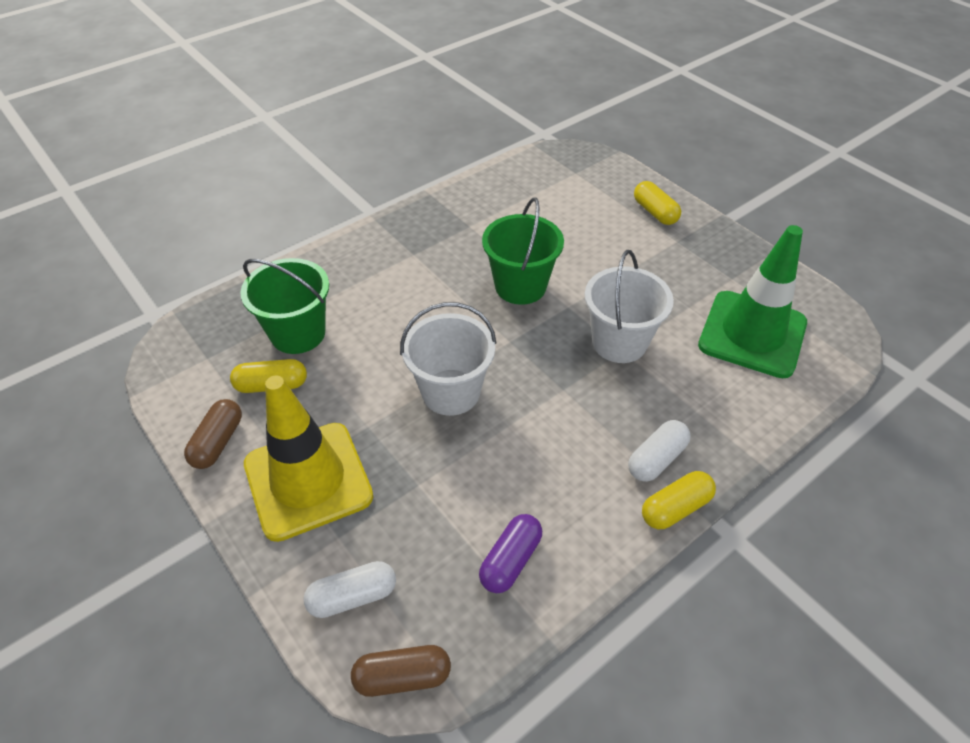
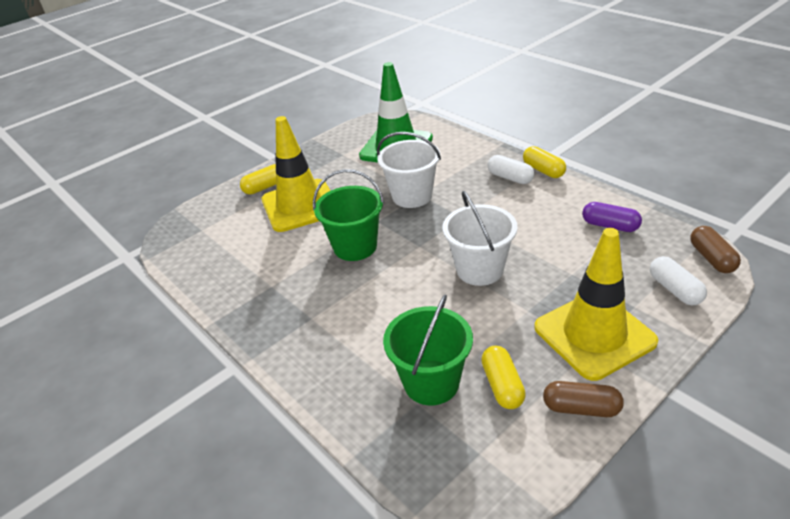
camera: 90 degrees left, 10 degrees down
none -> yellow traffic cone [262,116,330,232]

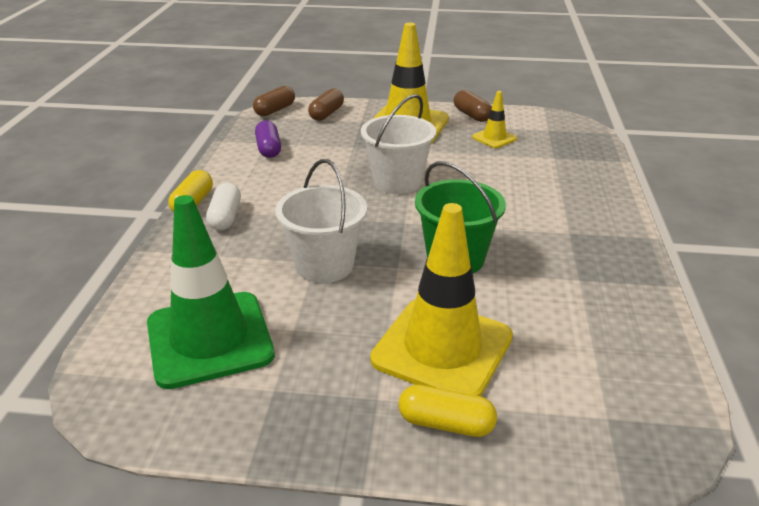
camera: 135 degrees left, 5 degrees down
green bucket [383,295,473,405] -> none
yellow capsule [481,346,526,409] -> yellow traffic cone [472,91,517,148]
white capsule [650,256,707,305] -> brown capsule [308,89,344,121]

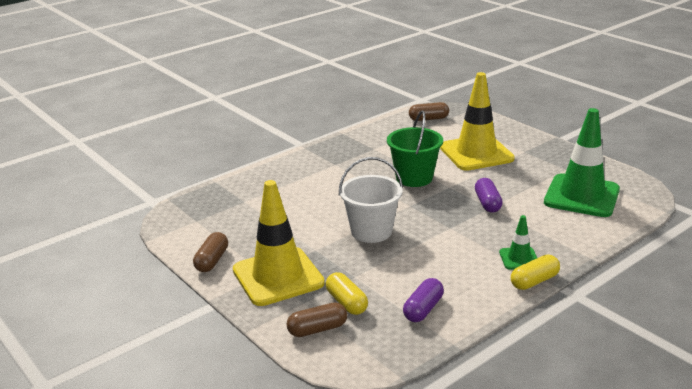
camera: 135 degrees left, 5 degrees down
white capsule [206,182,241,230] -> green traffic cone [499,215,537,270]
brown capsule [253,86,295,116] -> brown capsule moved to [409,102,449,121]
white bucket [275,159,367,283] -> purple capsule [475,178,503,212]
yellow capsule [398,385,497,437] -> yellow capsule moved to [326,272,368,315]
yellow traffic cone [472,91,517,148] -> none

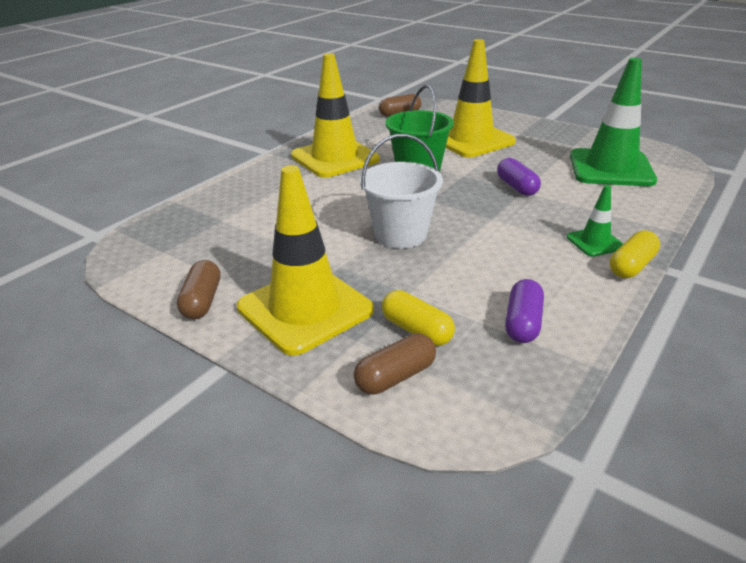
camera: 15 degrees left, 5 degrees up
none -> yellow traffic cone [291,53,380,178]

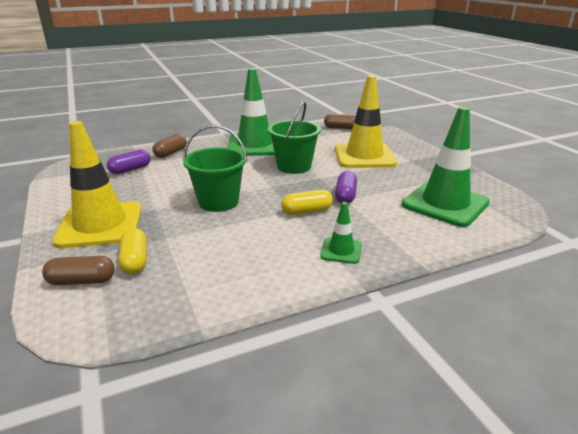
camera: 30 degrees right, 5 degrees down
brown capsule [177,260,220,319] -> brown capsule moved to [152,134,187,158]
yellow traffic cone [291,53,380,178] -> green traffic cone [228,68,275,156]
white bucket [360,134,443,249] -> green bucket [183,125,247,212]
purple capsule [505,279,544,343] -> purple capsule moved to [107,149,151,174]
yellow capsule [610,230,660,278] -> yellow capsule moved to [281,189,333,215]

